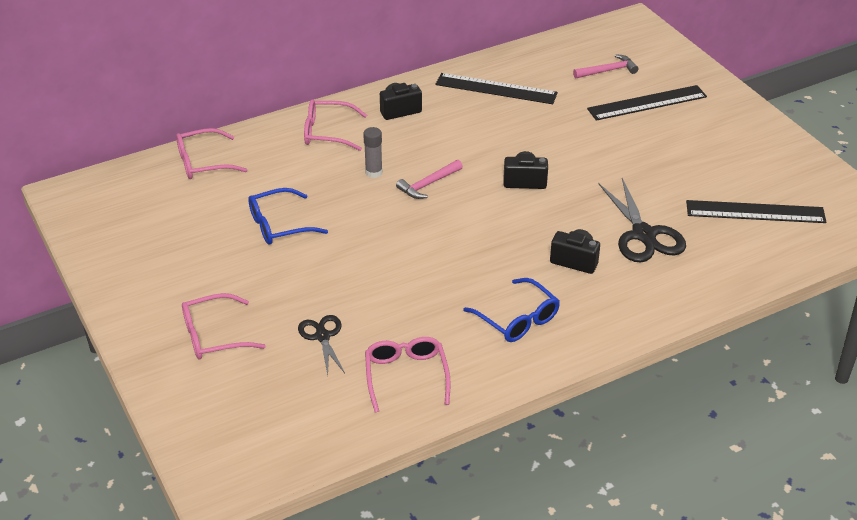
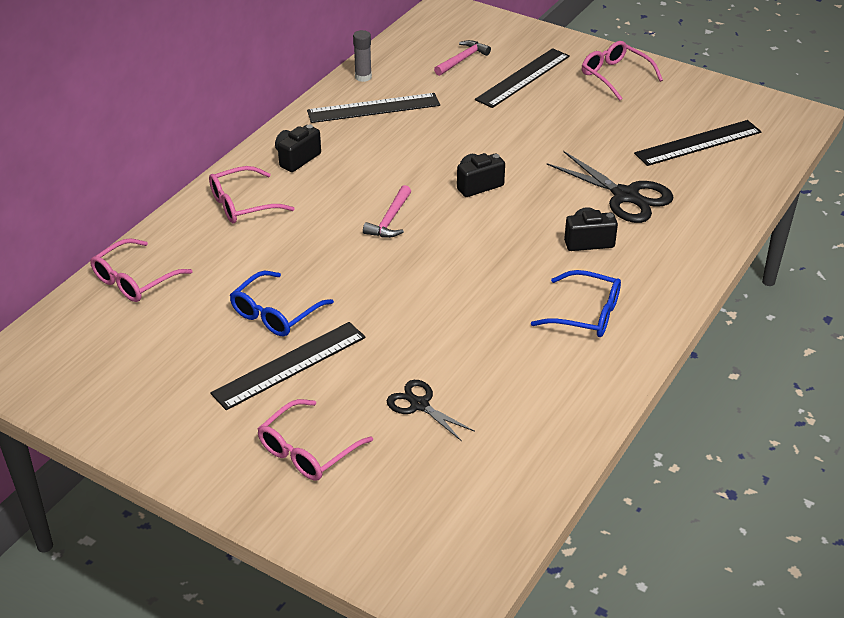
camera: 30 degrees left, 0 degrees up
grey glue stick [363,127,383,178] -> grey glue stick moved to [353,30,372,82]
pink glasses [365,337,451,413] -> pink glasses moved to [582,41,663,101]
none -> black ruler [210,322,366,410]

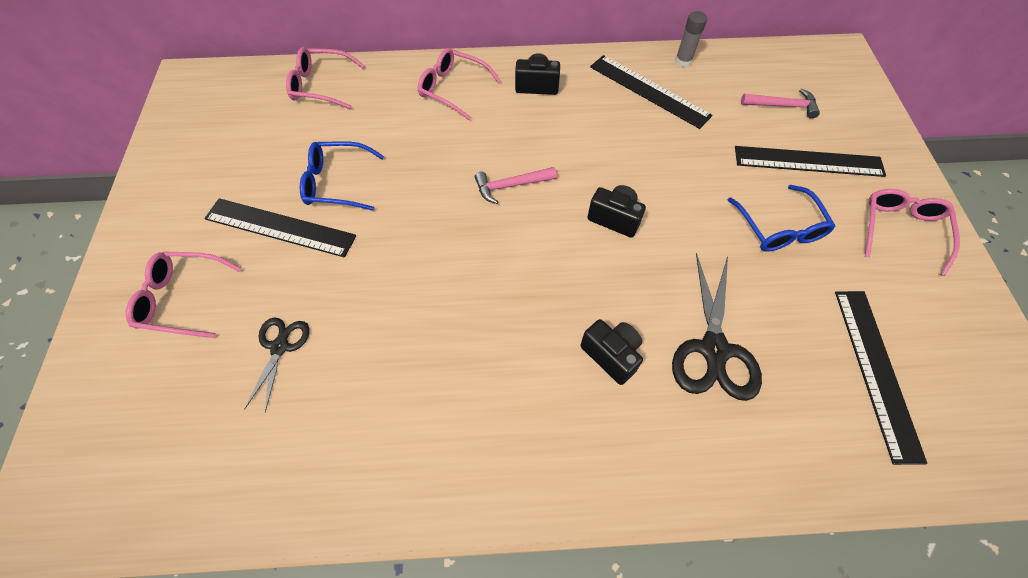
camera: 55 degrees right, 20 degrees up
blue glasses [531,270,621,337] -> blue glasses moved to [728,185,836,252]
black ruler [634,120,761,166] -> black ruler turned 60 degrees clockwise [835,291,928,465]

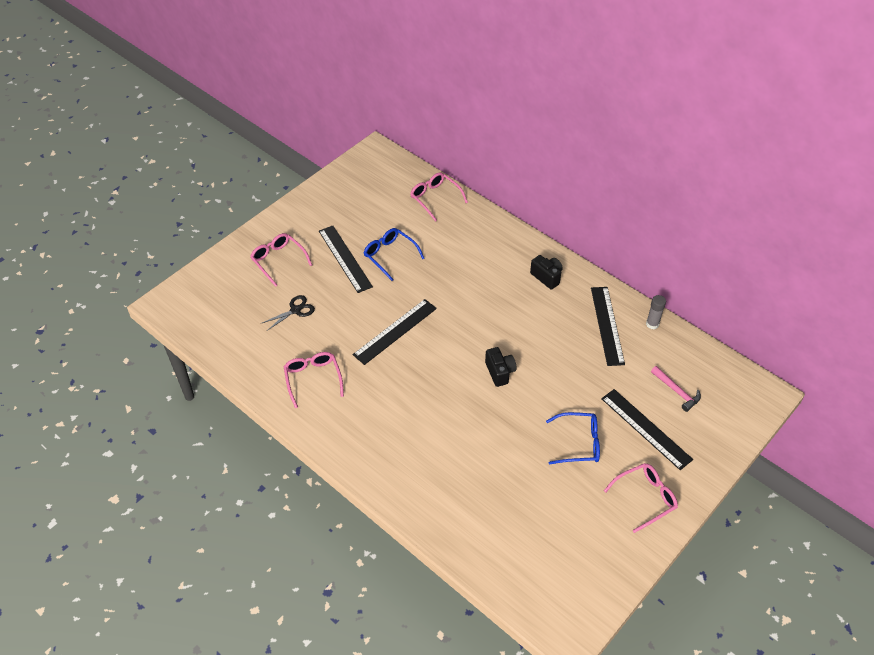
camera: 45 degrees right, 10 degrees down
pink glasses [418,48,501,121] -> pink glasses moved to [284,352,344,408]
pink hammer [475,167,557,204] -> none
black camera [580,319,643,385] -> none
black scissors [672,253,762,401] -> none
blue glasses [728,185,836,252] -> blue glasses turned 120 degrees counterclockwise [546,412,600,465]
black ruler [835,291,928,465] -> black ruler moved to [353,299,437,365]

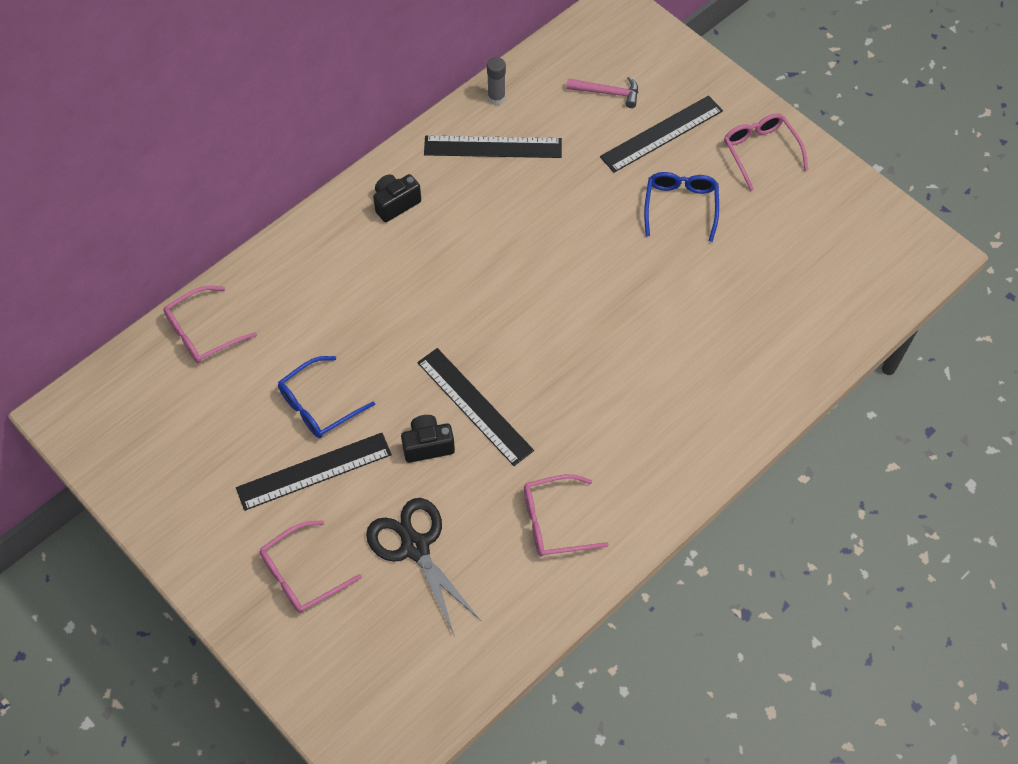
camera: 85 degrees left, 10 degrees up
black scissors [262,295,315,331] -> black scissors [366,498,481,637], size x1.68
black camera [485,347,517,387] -> black camera moved to [401,415,455,463]
pink hammer [651,366,701,412] -> pink hammer turned 45 degrees clockwise [566,76,638,108]

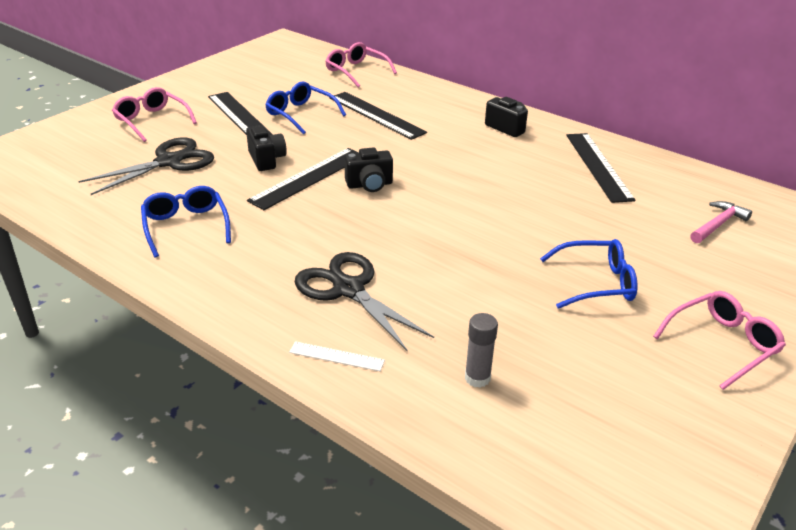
camera: 80 degrees right, 25 degrees down
grey glue stick [487,57,506,105] -> grey glue stick moved to [465,313,498,388]
pink glasses [524,474,609,557] -> blue glasses [141,186,231,258]
pink hammer [566,76,638,108] -> pink hammer turned 135 degrees counterclockwise [690,201,752,243]
black ruler [600,95,723,173] -> black ruler moved to [330,92,427,140]
none -> white ruler [289,341,385,371]
none -> black scissors [295,252,434,352]
none -> black camera [344,147,393,192]

